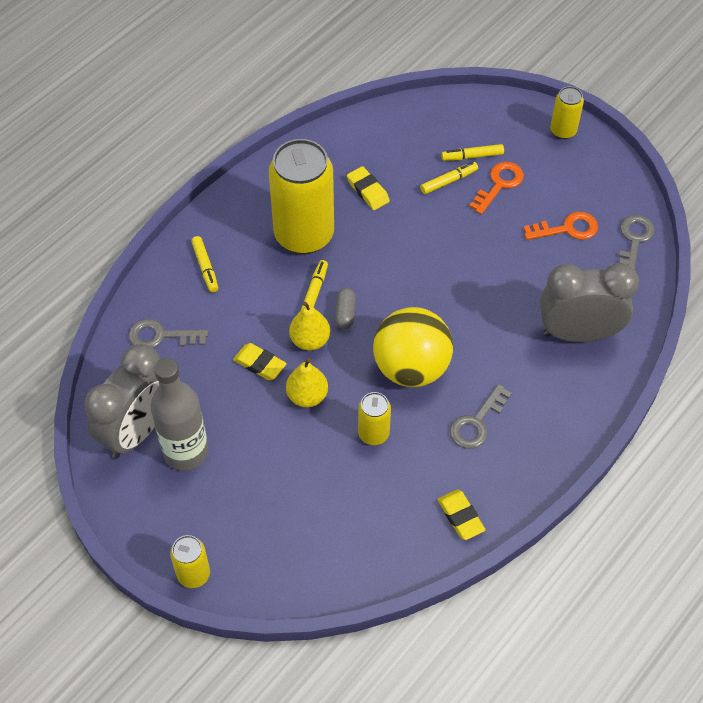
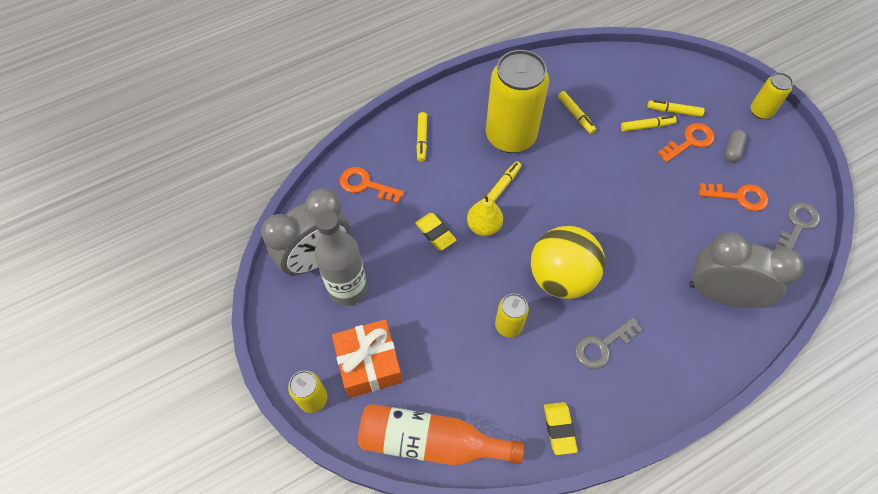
camera: 20 degrees right, 5 degrees up
grey key [128,319,208,348] -> orange key [340,167,404,203]
yellow pear [286,358,328,407] -> none
grey capsule [335,288,356,329] -> grey capsule moved to [724,129,747,162]
yellow eraser [347,166,390,210] -> yellow marker [558,91,596,134]
none -> orange gift [332,320,402,398]
none -> orange bottle [358,404,524,465]

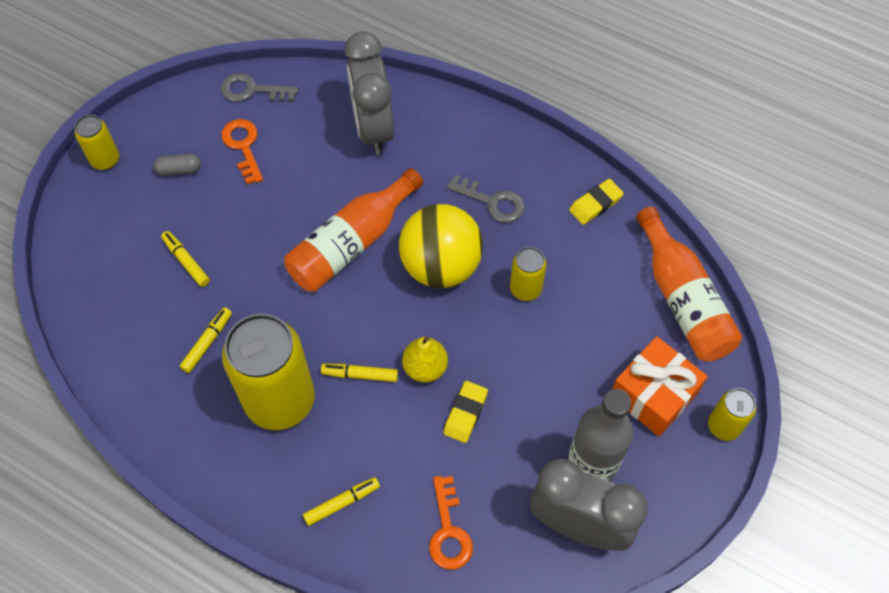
camera: 120 degrees left, 0 degrees up
yellow marker [647,100,705,117] -> none
orange key [658,123,714,162] -> none
none -> orange bottle [284,168,423,292]

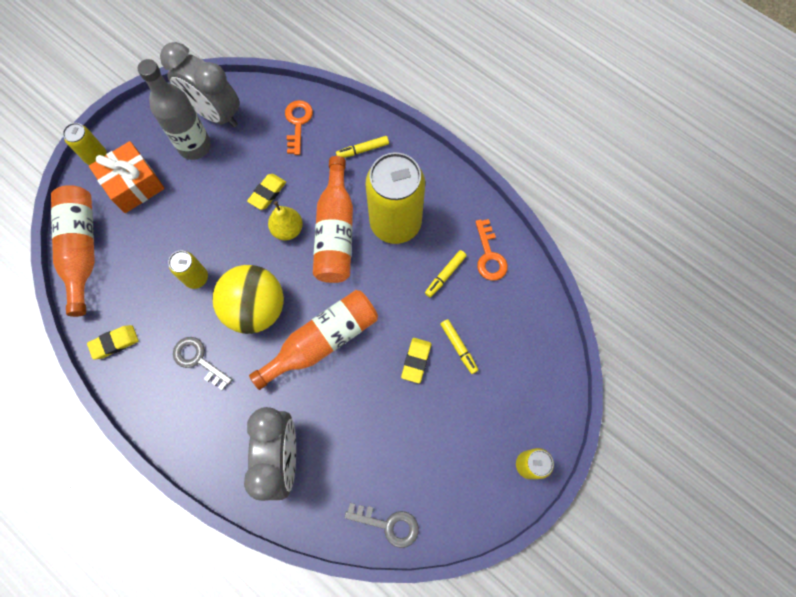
camera: 170 degrees left, 10 degrees up
grey capsule [154,154,201,176] -> none
orange key [221,119,263,184] -> orange key moved to [475,219,508,281]
yellow marker [321,364,398,382] -> orange bottle [313,156,353,283]
none -> yellow eraser [401,338,431,383]

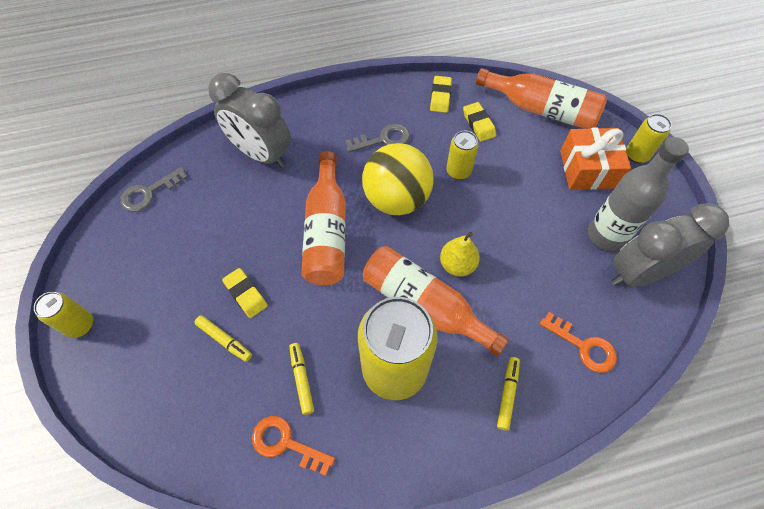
camera: 125 degrees right, 10 degrees down
yellow eraser [247,174,286,210] -> yellow eraser moved to [463,102,496,142]
yellow marker [440,319,478,374] -> yellow marker turned 150 degrees counterclockwise [194,315,252,362]

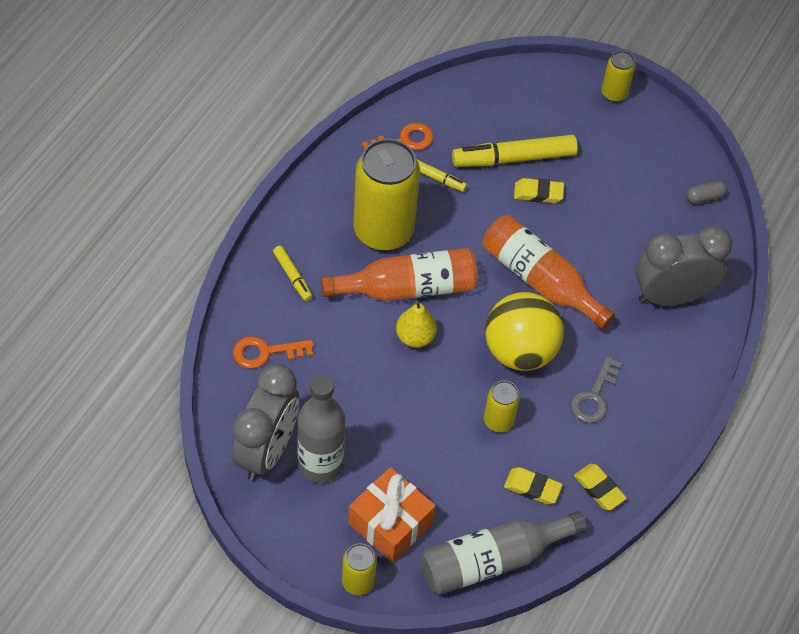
camera: 130 degrees right, 5 degrees down
grey key [120,167,188,212] -> grey capsule [686,180,728,204]
yellow marker [194,315,252,362] -> yellow marker [452,135,578,167], size x1.96
orange bottle [476,68,607,129] -> grey bottle [421,511,587,595]

